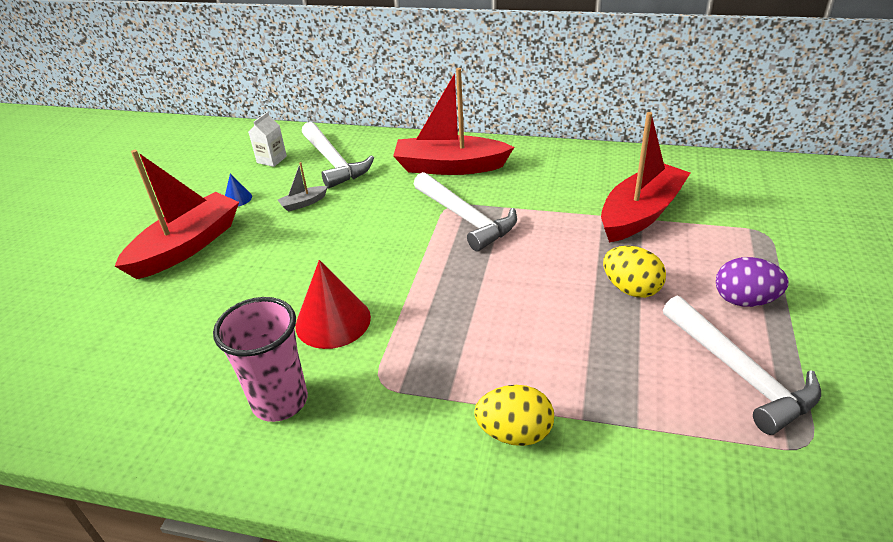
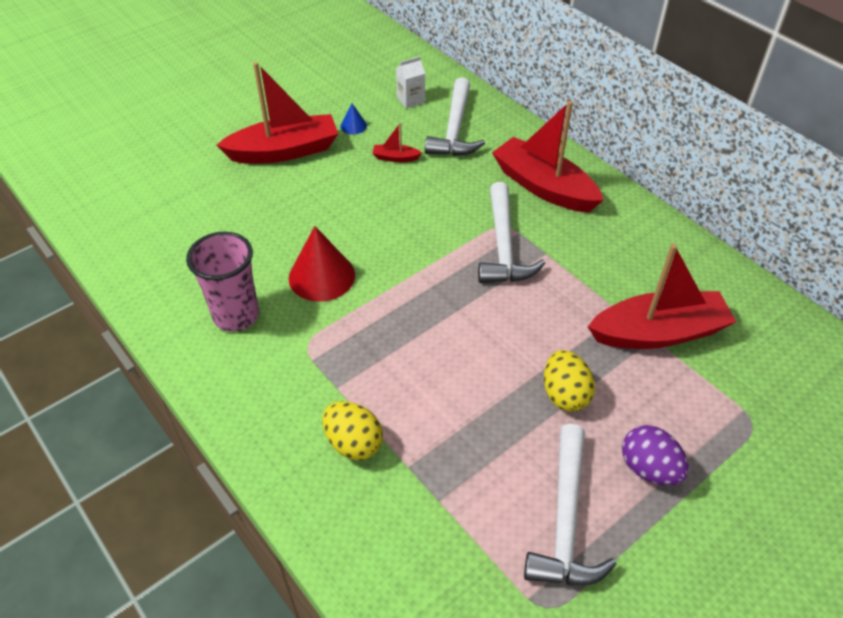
camera: 35 degrees right, 10 degrees up
grey boat [278,162,328,212] -> red boat [372,123,422,162]

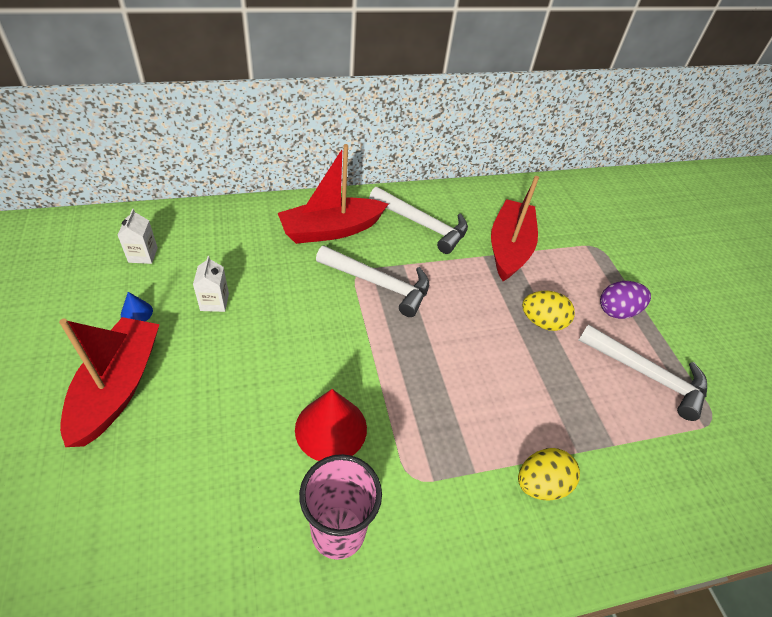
camera: 70 degrees left, 0 degrees up
red boat [372,123,422,162] -> white carton [193,256,229,312]
white hammer [425,78,485,156] -> white hammer moved to [369,187,468,254]

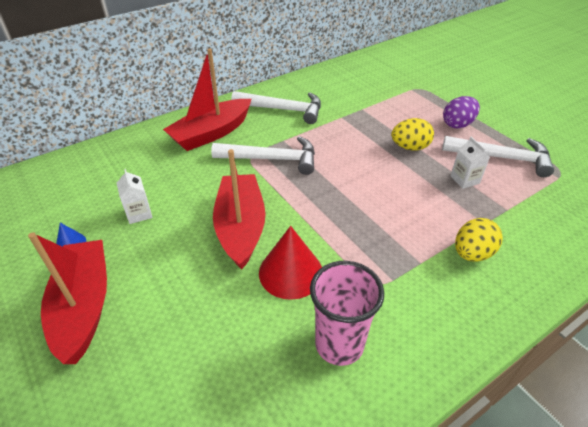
camera: 15 degrees left, 5 degrees down
white carton [118,209,158,264] -> white carton moved to [450,137,490,189]
red boat [491,176,539,281] -> red boat moved to [213,149,266,270]

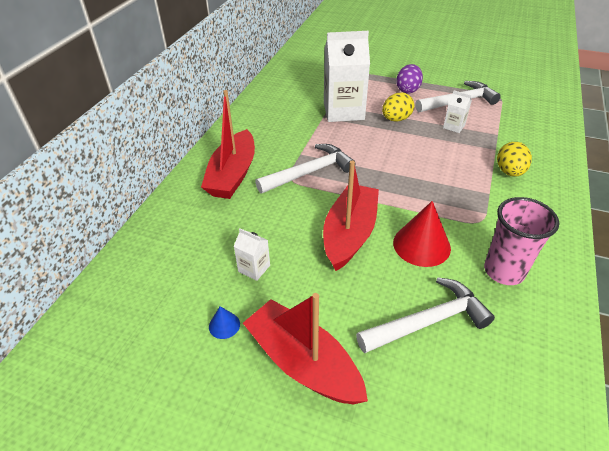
camera: 35 degrees left, 0 degrees up
red boat [213,149,266,270] -> red boat turned 60 degrees clockwise [323,161,379,271]
white hammer [231,91,321,124] -> white hammer moved to [356,277,495,353]
none -> white carton [324,31,370,122]

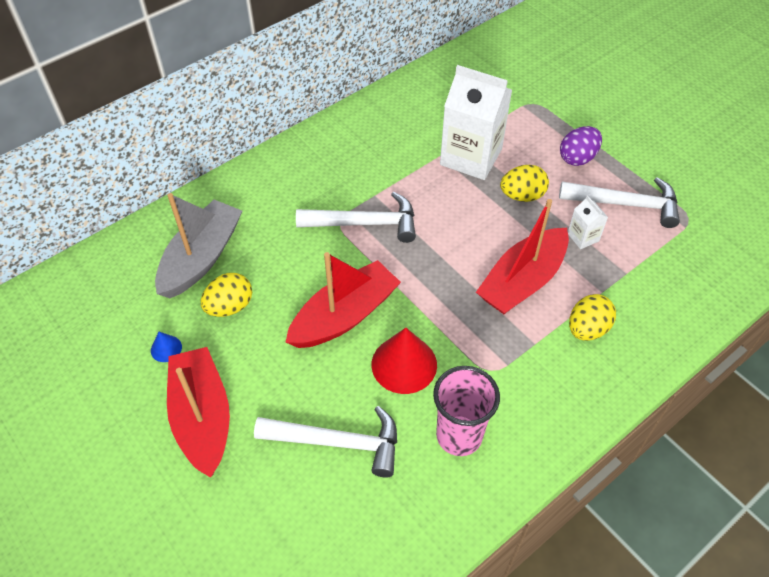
camera: 30 degrees right, 10 degrees up
red boat [201,90,255,199] -> red boat moved to [476,199,569,314]
white carton [234,228,270,281] -> yellow egg [201,273,252,317]
none -> grey boat [155,193,242,298]

